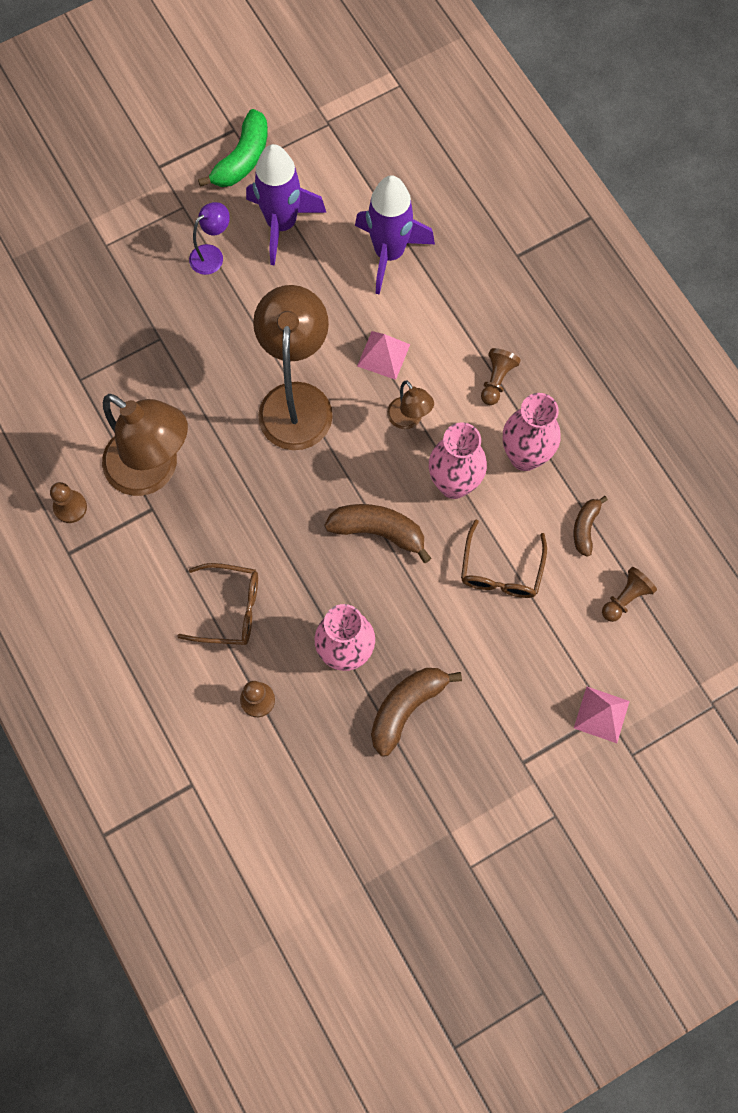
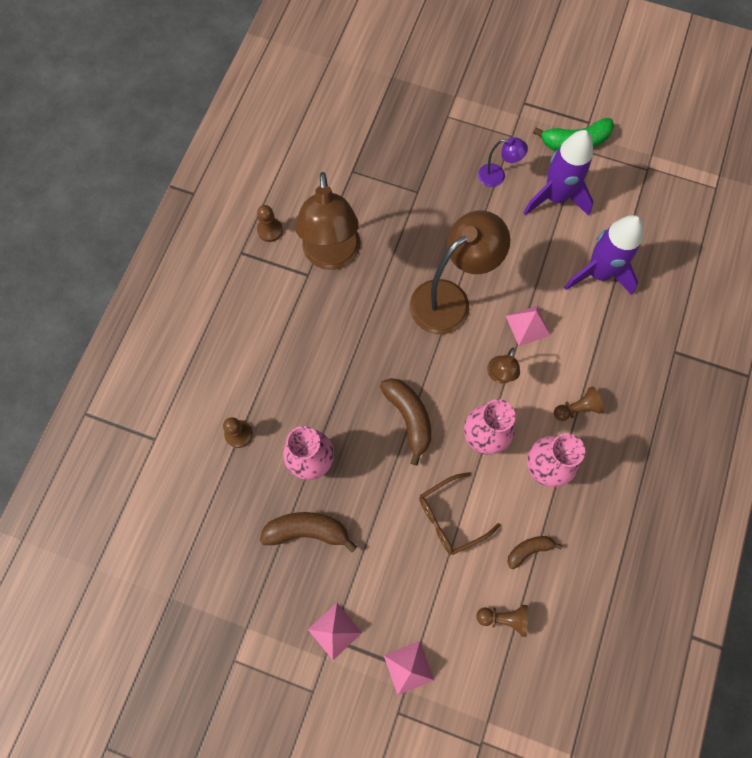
camera: 50 degrees right, 0 degrees up
brown glasses [177,563,258,645] -> none
none -> pink pyramid [308,603,362,660]

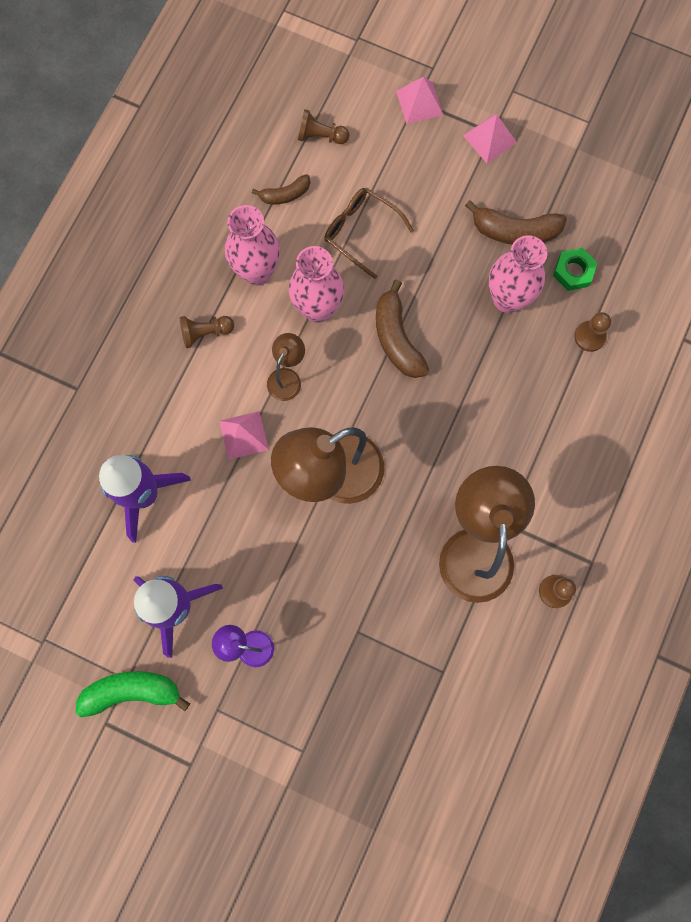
camera: 175 degrees left, 5 degrees up
brown glasses [419,472,500,555] -> brown glasses turned 120 degrees counterclockwise [324,188,414,279]
none -> green nut [553,248,597,291]

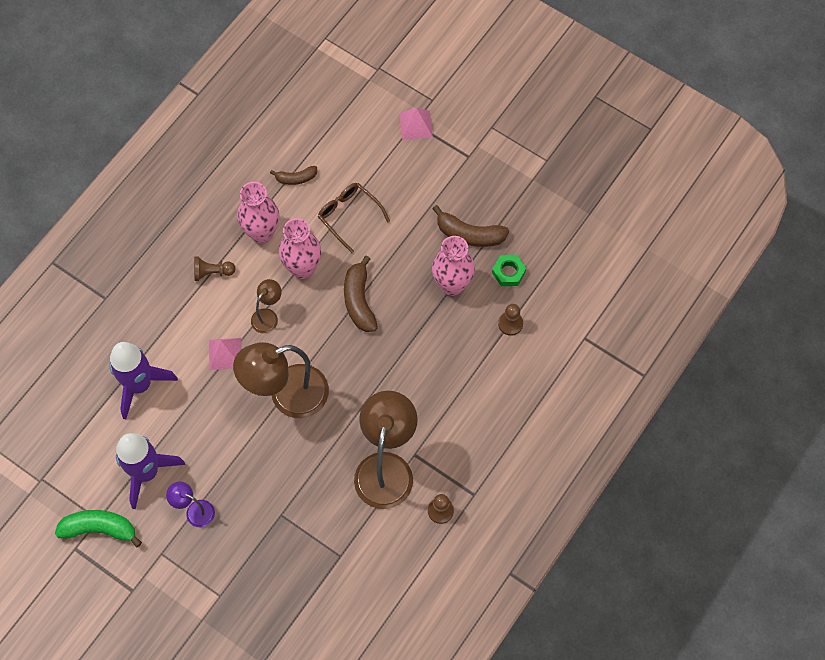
camera: 10 degrees right, 10 degrees down
brown pawn [298,109,349,144] -> none
pink pyramid [463,114,517,163] -> none

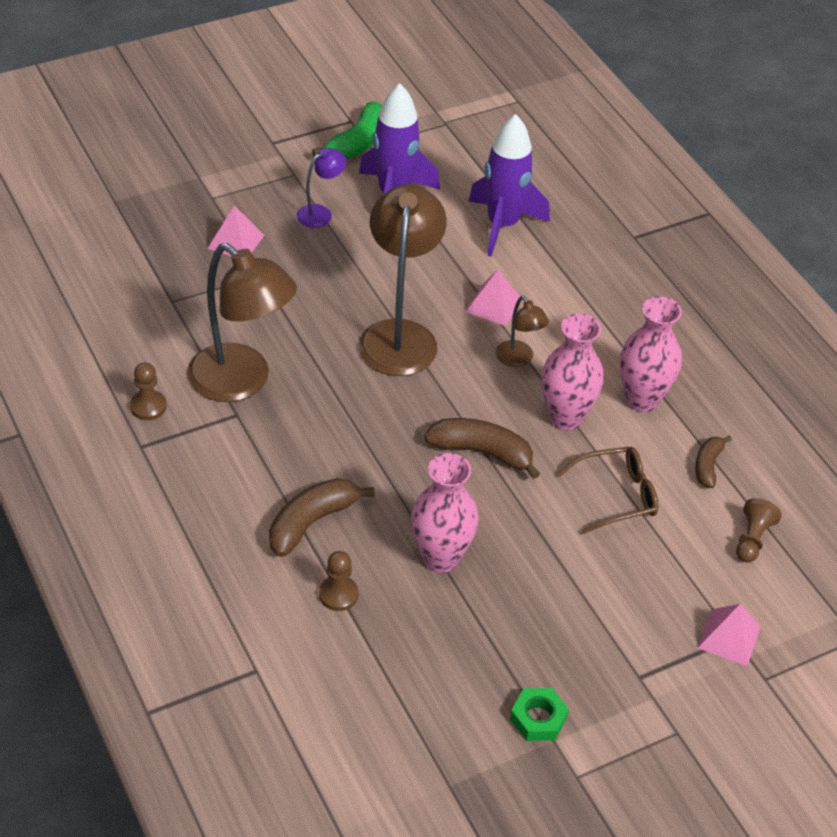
camera: 115 degrees right, 20 degrees down
brown pawn [194,256,236,281] -> brown pawn moved to [736,498,782,563]
brown banana [432,205,509,247] -> brown banana moved to [269,478,374,557]
green nut [492,255,526,286] -> green nut moved to [510,688,569,741]
none -> pink pyramid [207,205,264,256]

